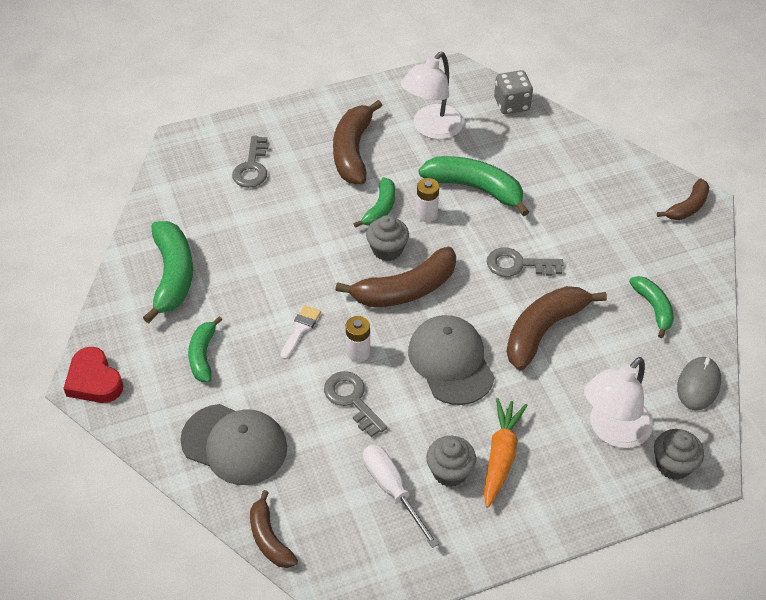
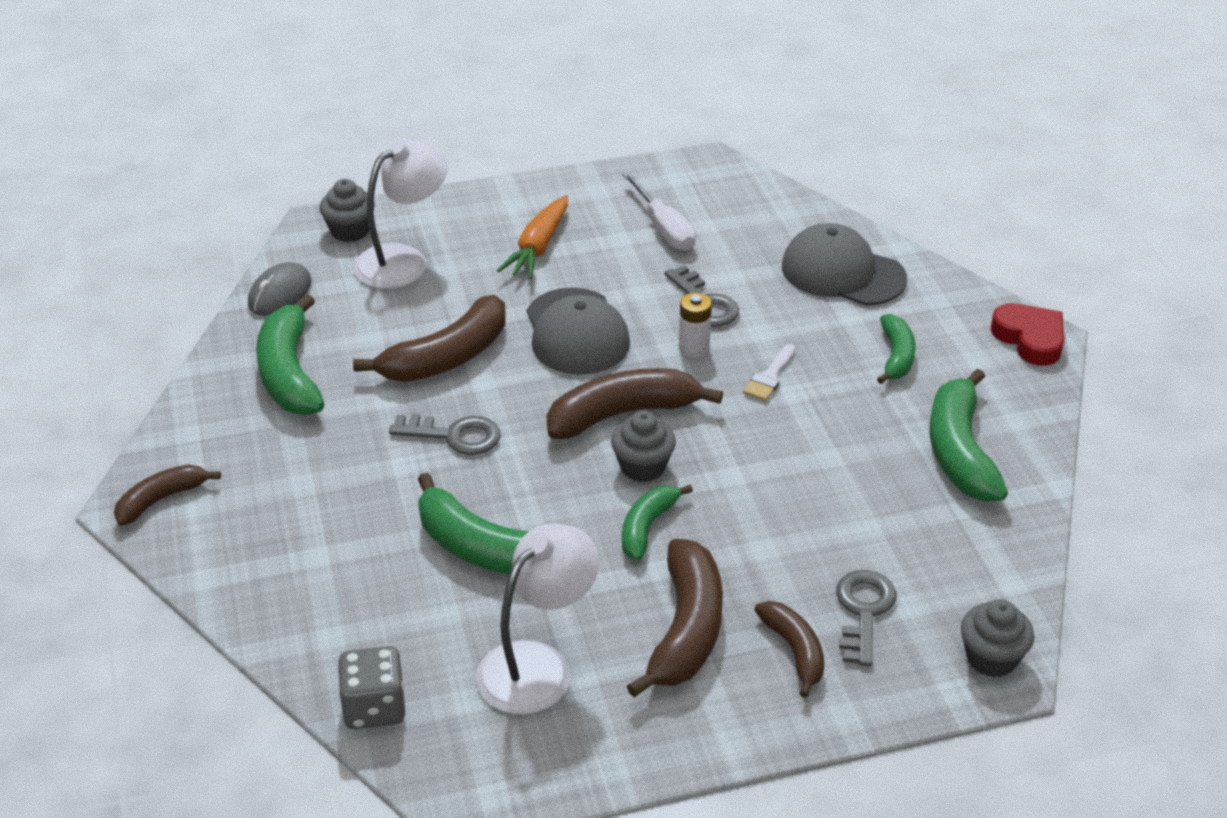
camera: 175 degrees left, 10 degrees down
brown banana [250,490,298,568] -> brown banana moved to [754,601,824,698]
white battery [416,178,439,222] -> none
grey cupcake [426,436,476,487] -> grey cupcake moved to [961,599,1034,677]
green banana [629,276,674,338] -> green banana [256,295,324,415], size x1.69

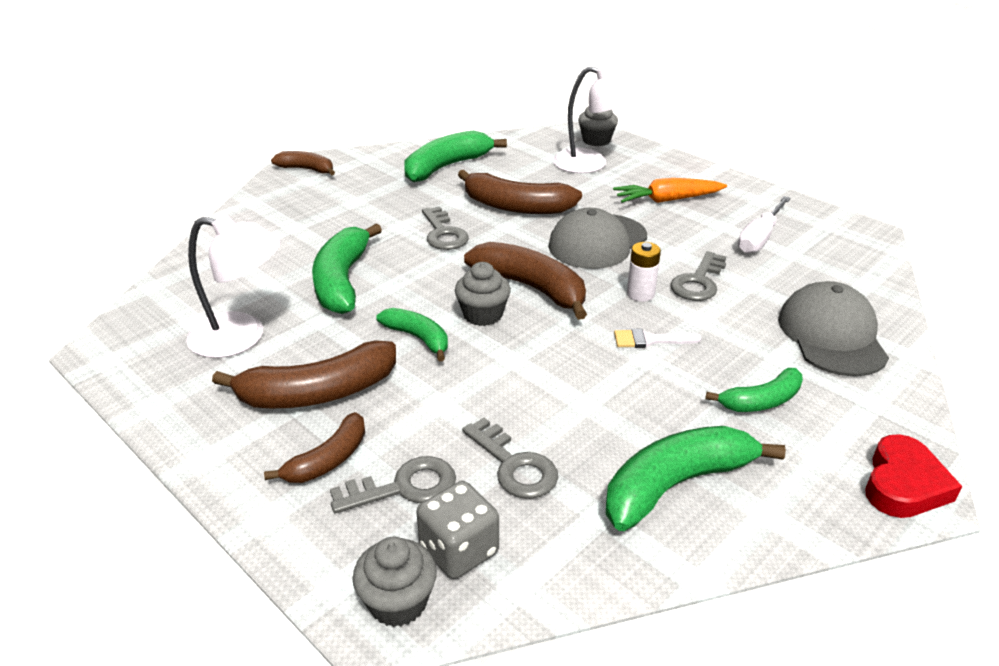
camera: 60 degrees right, 5 degrees down
grey mouse [248,262,311,316] -> none
grey dice [338,646,405,729] -> grey dice moved to [416,481,499,579]
green banana [622,485,693,561] -> green banana turned 45 degrees clockwise [376,308,448,361]
none -> grey key [462,418,558,499]

